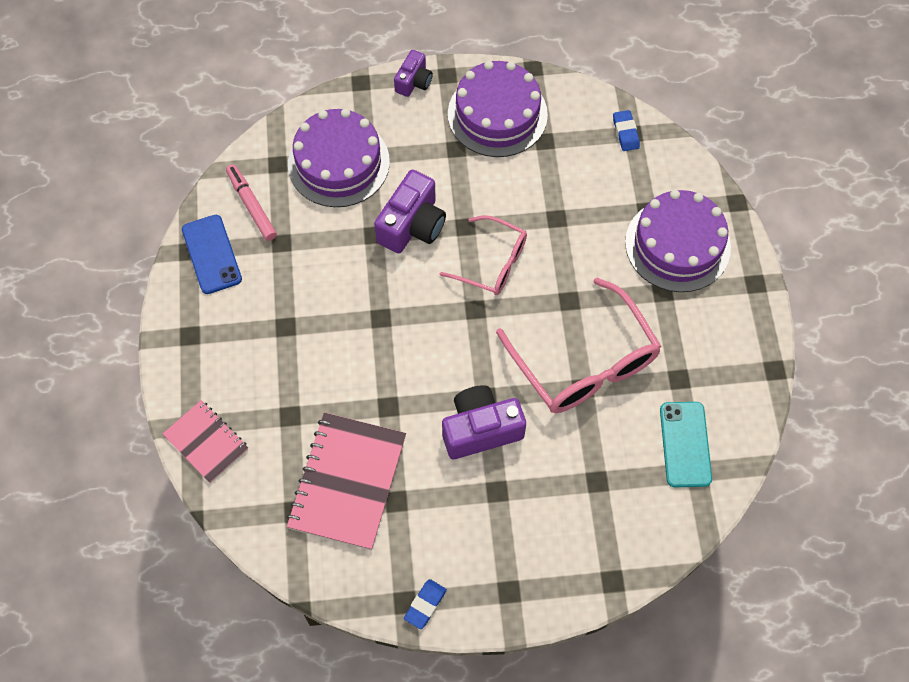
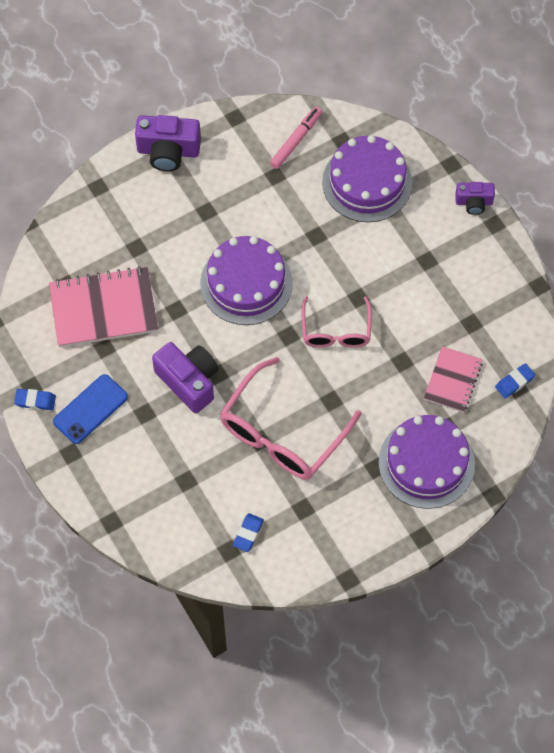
camera: 65 degrees right, 0 degrees up
pink notebook [162,400,248,483] -> pink notebook moved to [424,346,483,413]
blue phone [182,215,242,294] -> blue phone moved to [53,374,128,444]
purple camera [374,170,446,253] -> purple camera moved to [135,115,201,171]
purple cake [448,61,548,157] -> purple cake moved to [200,236,293,325]
turquoise phone [660,402,712,487] -> blue eraser [233,513,264,552]

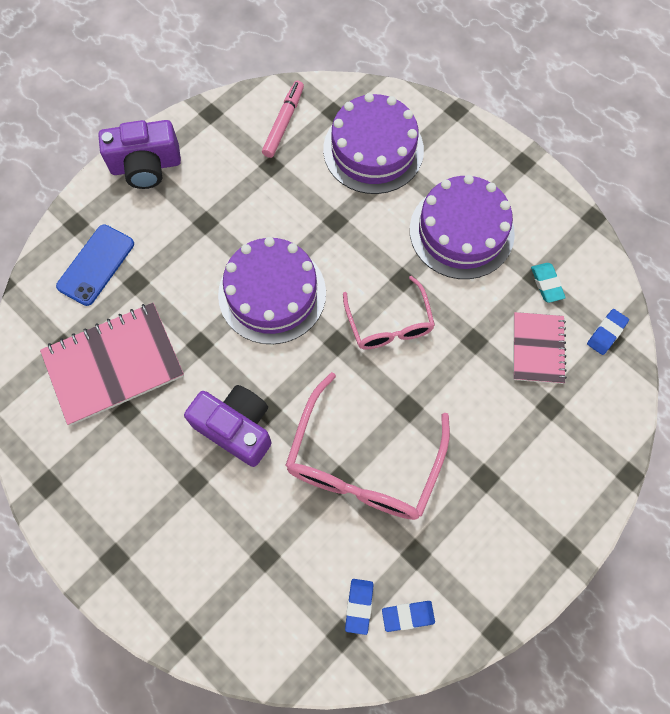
camera: 15 degrees left, 5 degrees up
blue eraser [14,389,56,410] -> blue eraser moved to [382,601,435,632]
blue phone [53,374,128,444] -> blue phone moved to [56,225,134,306]
purple cake [379,415,475,509] -> purple cake moved to [410,175,515,279]
purple camera [455,182,495,215] -> none
none -> turquoise eraser [531,263,566,303]

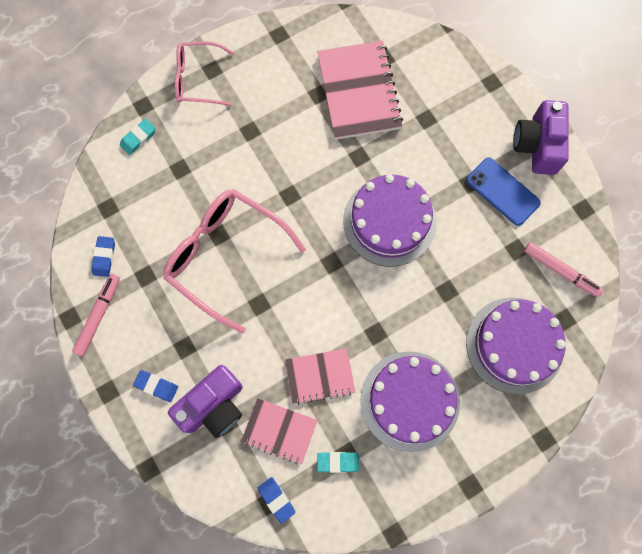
camera: 105 degrees right, 5 degrees up
blue phone [56,225,134,306] -> blue phone moved to [466,157,541,226]
purple camera [184,385,272,467] -> purple camera moved to [168,365,243,438]
pink glasses [343,276,435,350] -> pink glasses moved to [175,42,234,106]
blue eraser [345,579,373,635] -> blue eraser moved to [133,370,178,402]
none -> pink marker [72,274,120,356]
none -> turquoise eraser [120,119,156,155]
none -> pink notebook [285,348,355,405]

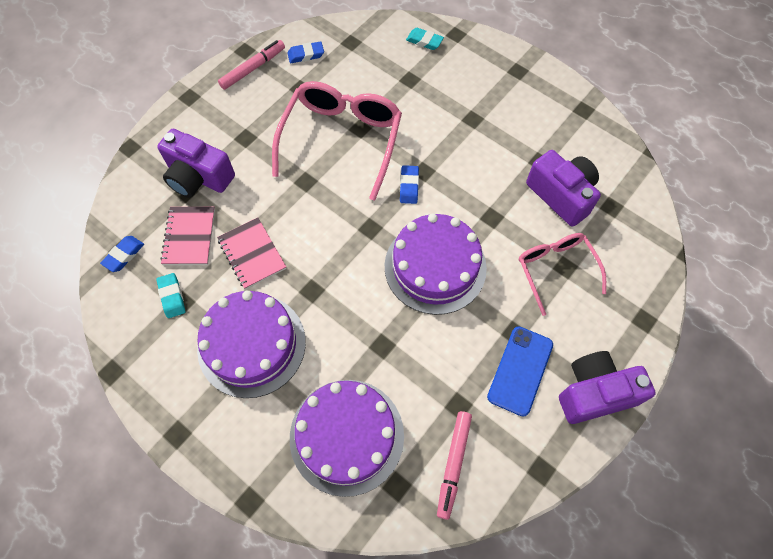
camera: 70 degrees right, 10 degrees down
pink marker [72,274,120,356] -> pink marker turned 45 degrees counterclockwise [218,40,285,90]
blue eraser [133,370,178,402] -> blue eraser moved to [400,165,419,204]
pink glasses [175,42,234,106] -> pink glasses moved to [519,233,606,316]
pink notebook [317,41,403,140] -> purple camera [526,150,601,227]

